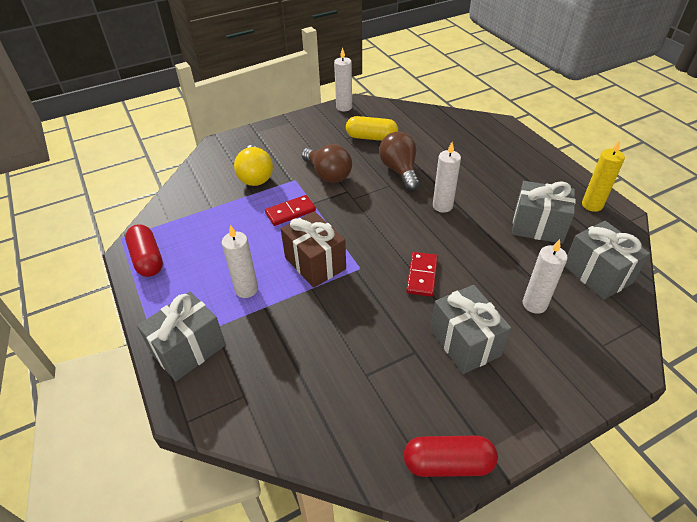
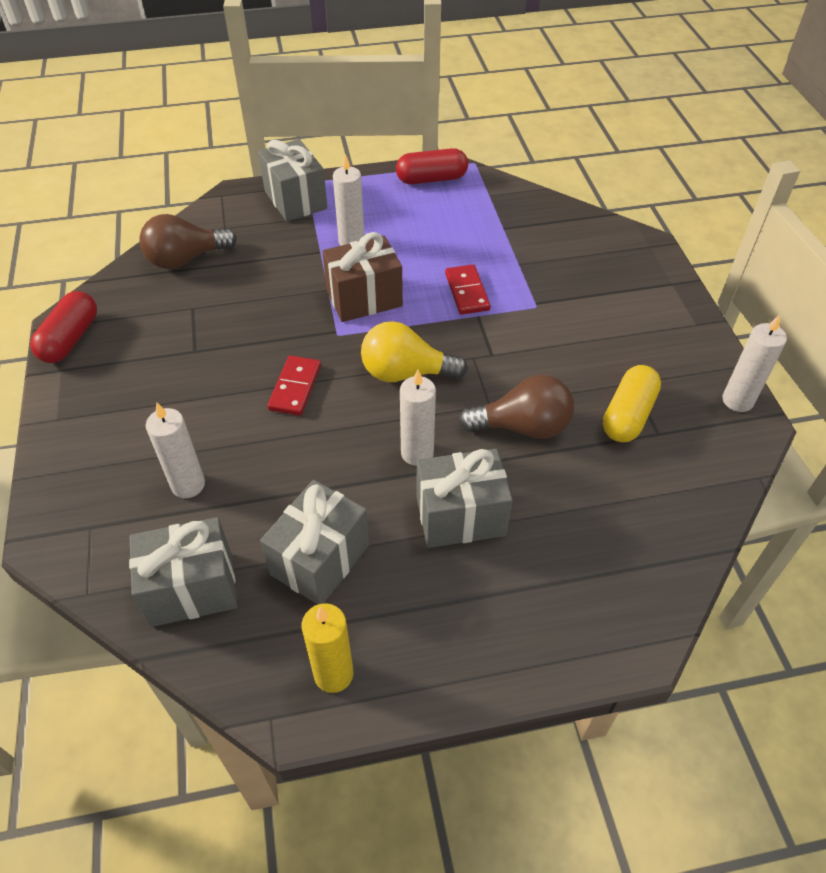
camera: 105 degrees right, 5 degrees up
yellow light bulb [234,145,273,186] -> yellow light bulb moved to [361,321,468,382]
brown light bulb [302,144,352,183] -> brown light bulb moved to [139,214,237,269]
red domino [406,252,438,297] -> red domino turned 75 degrees clockwise [267,355,321,416]
grey gift [430,285,511,374] -> grey gift moved to [416,449,513,548]

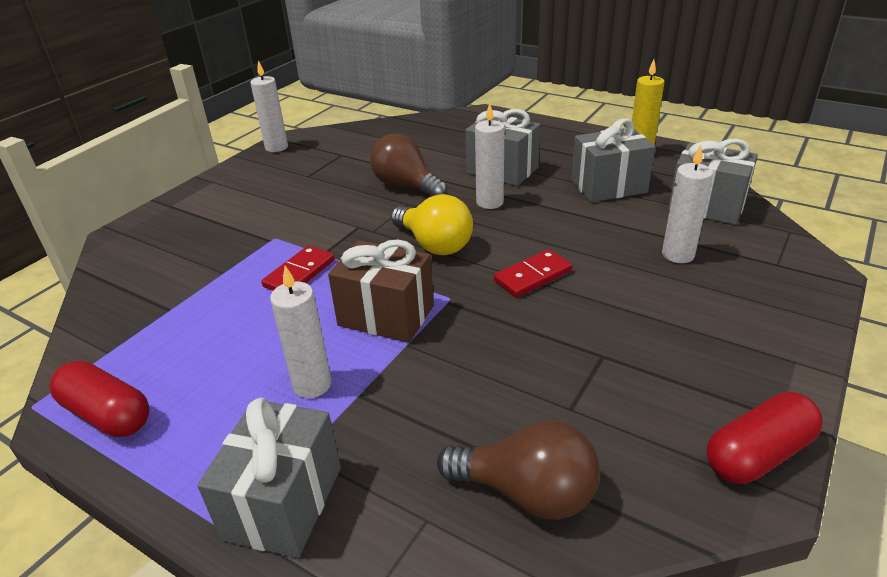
camera: 135 degrees left, 15 degrees down
yellow capsule [603,365,661,442] -> none

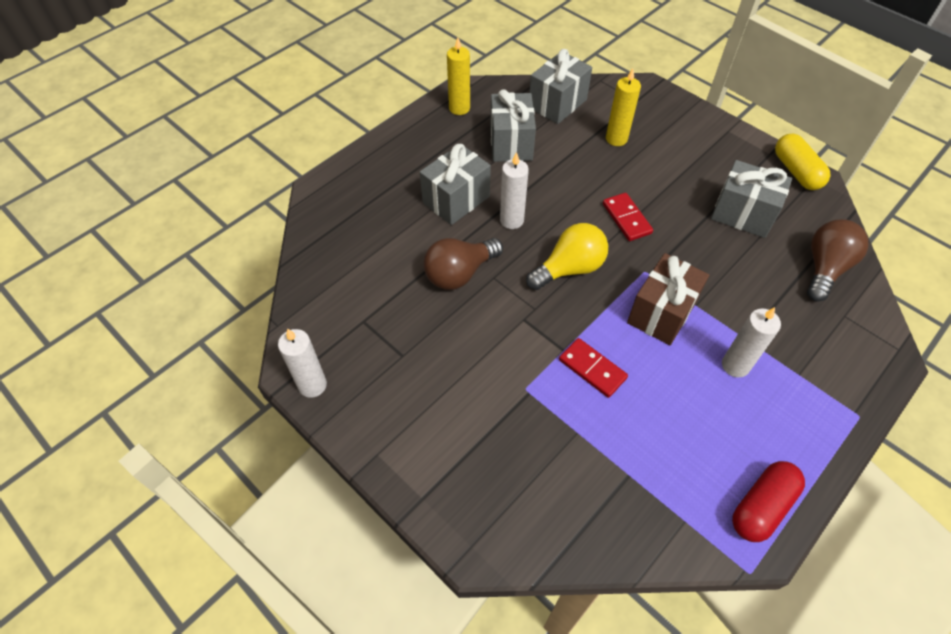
camera: 80 degrees left, 20 degrees up
grey gift [197,398,341,558] -> grey gift moved to [711,160,792,238]
white candle [662,145,713,263] -> yellow candle [606,68,641,146]
red capsule [706,392,823,484] -> yellow capsule [775,133,830,190]

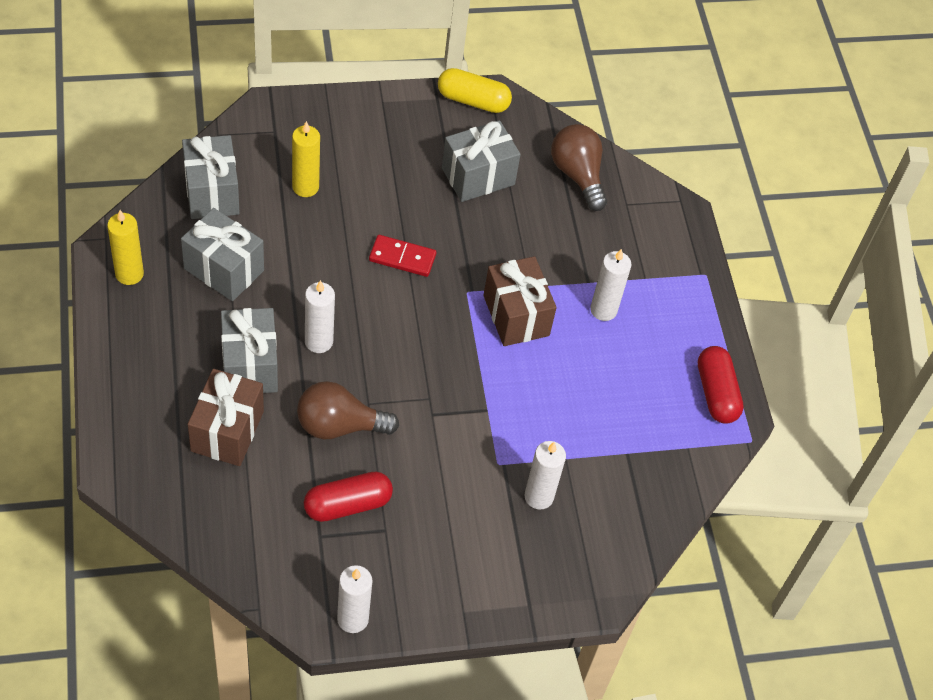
camera: 60 degrees left, 0 degrees up
brown light bulb [424,238,503,290] -> brown light bulb turned 90 degrees clockwise [297,381,399,439]
yellow light bulb [526,223,608,290] -> none
red domino [559,338,628,398] -> none
none -> brown gift [188,369,264,466]
none -> red capsule [304,472,393,522]
none -> white candle [525,441,566,510]

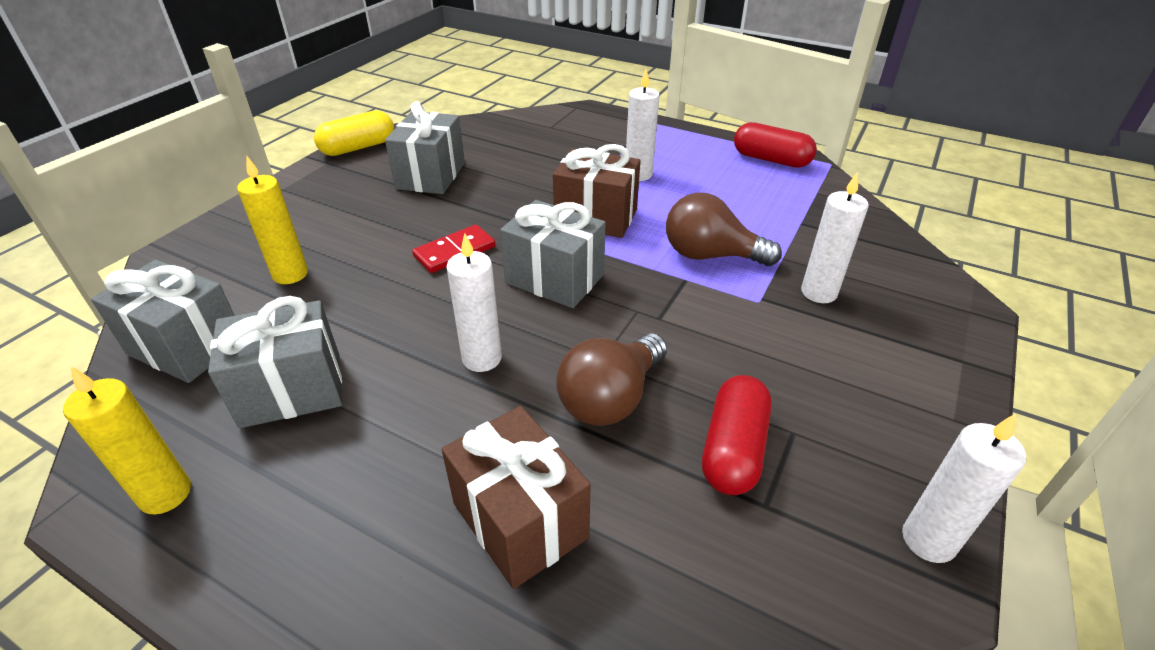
camera: 45 degrees left, 15 degrees down
grey gift [221,308,278,393] -> grey gift moved to [500,200,606,308]
brown light bulb [551,124,607,211] -> brown light bulb moved to [666,193,782,266]

